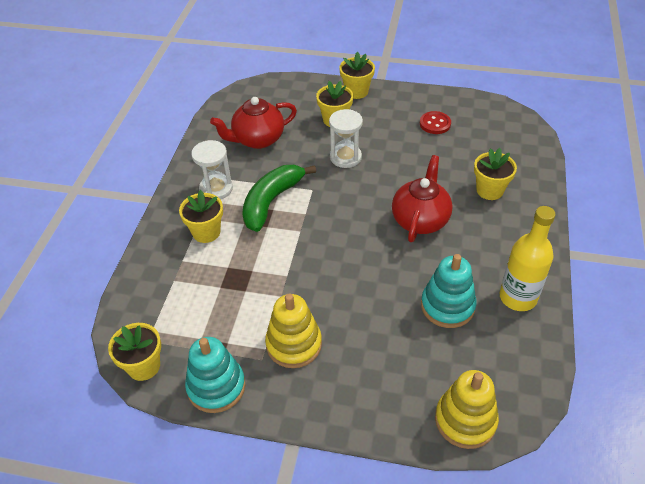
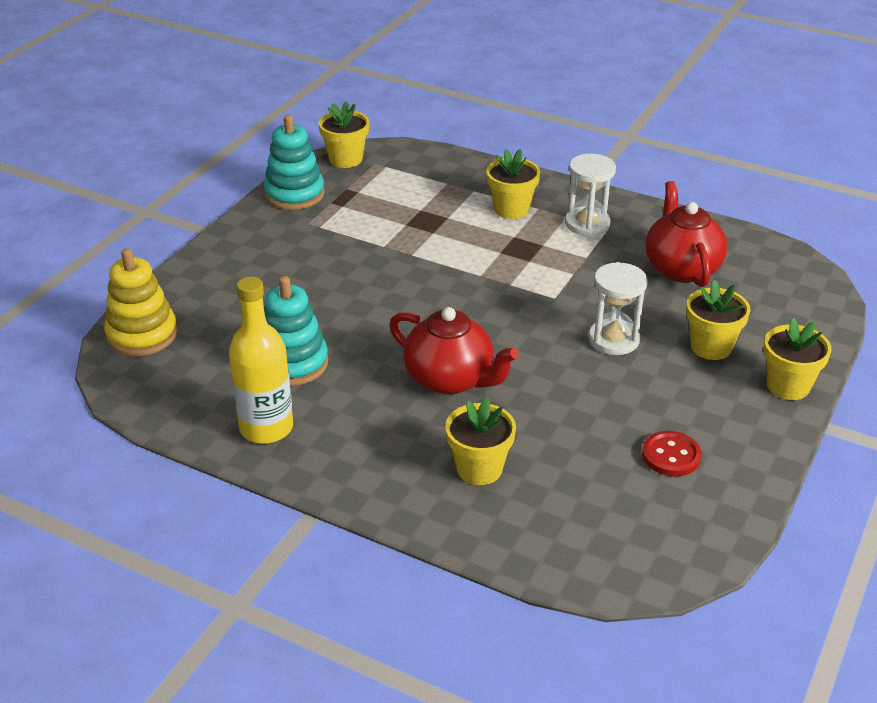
camera: 105 degrees right, 10 degrees down
green banana [242,165,316,232] -> none
yellow stacking toy [265,294,322,368] -> none

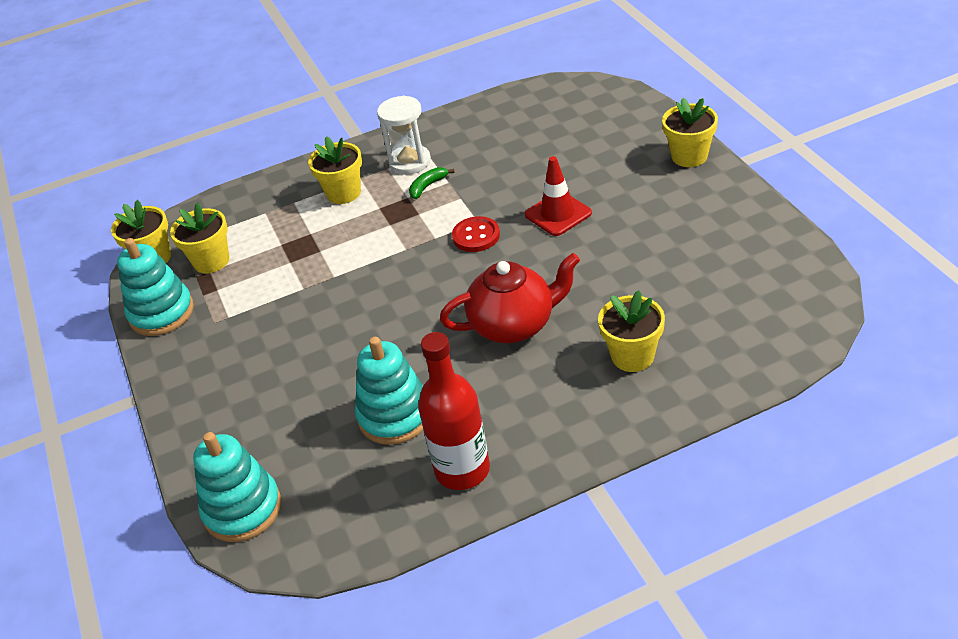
camera: 45 degrees left, 5 degrees up
yellow stacking toy [104,248,178,356] -> turquoise stacking toy [193,432,281,542]
yellow bottle [229,277,293,444] -> red bottle [418,332,490,490]
white hourglass [589,262,648,355] -> red traffic cone [525,156,592,236]
red button [642,431,702,476] -> red button moved to [452,216,500,252]
red teapot [645,181,727,287] -> none
yellow flower pot [686,280,750,360] -> yellow flower pot moved to [170,202,229,273]
none -> green banana [409,167,455,199]

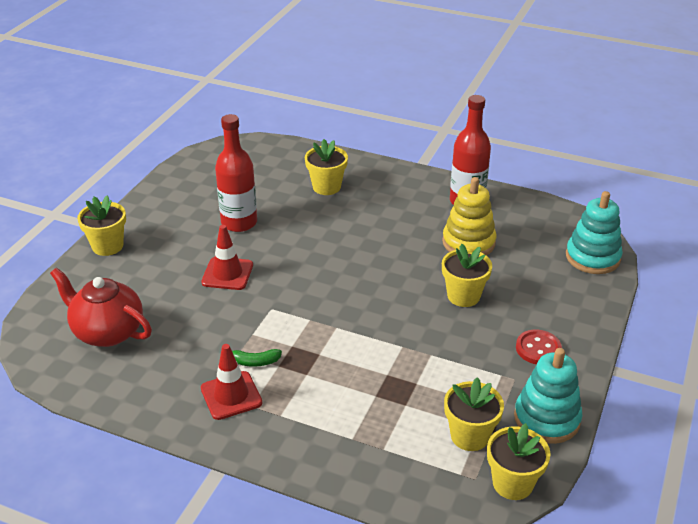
camera: 140 degrees left, 5 degrees down
yellow flower pot [308,136,362,204] -> yellow flower pot moved to [442,244,492,307]
turquoise stacking toy [355,337,423,445] -> yellow stacking toy [442,177,496,256]
white hourglass [377,96,431,175] -> red traffic cone [201,344,262,420]
red teapot [440,253,580,343] -> red teapot moved to [50,268,152,347]
red button [452,216,500,252] -> red button moved to [516,330,562,364]
none -> red bottle [215,114,257,232]

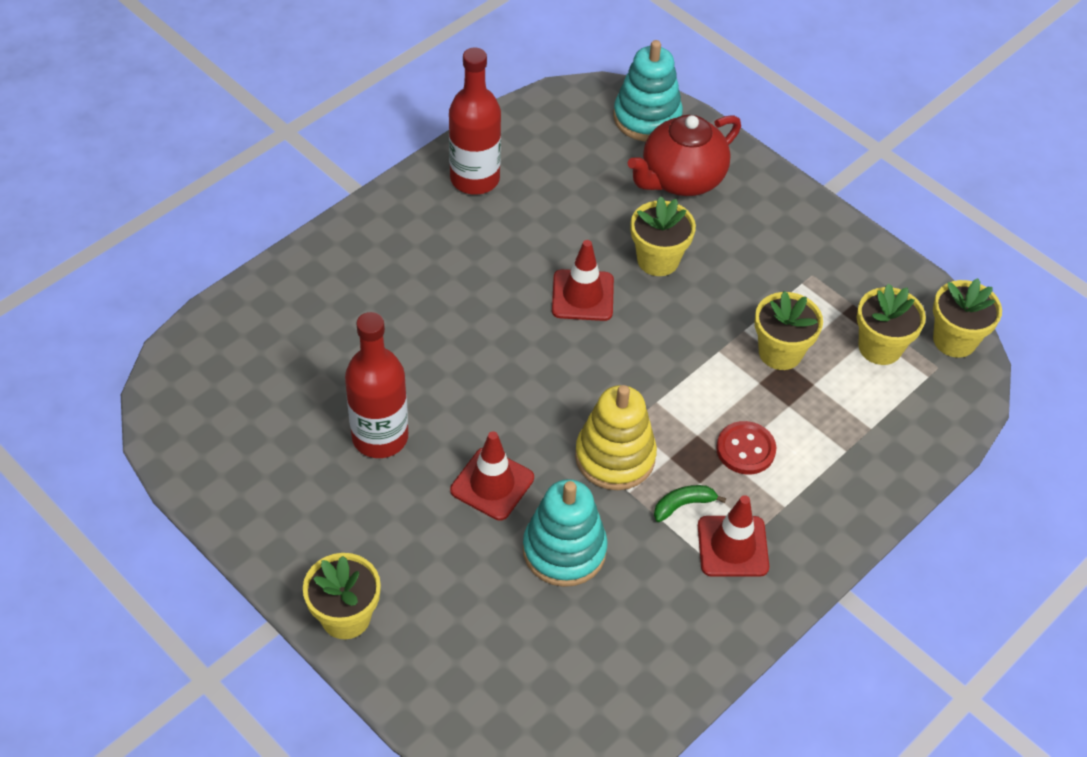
camera: 70 degrees left, 15 degrees up
red teapot [50,268,152,347] -> red teapot moved to [628,115,741,196]
green banana [232,349,282,367] -> green banana turned 135 degrees counterclockwise [654,485,726,522]
yellow flower pot [305,139,348,195] -> yellow flower pot moved to [755,291,823,370]
yellow stacking toy [442,177,496,256] -> yellow stacking toy moved to [575,385,657,490]
turquoise stacking toy [514,348,582,444] -> turquoise stacking toy moved to [523,479,608,587]
red button [516,330,562,364] -> red button moved to [716,421,776,475]
none -> red traffic cone [552,240,614,321]

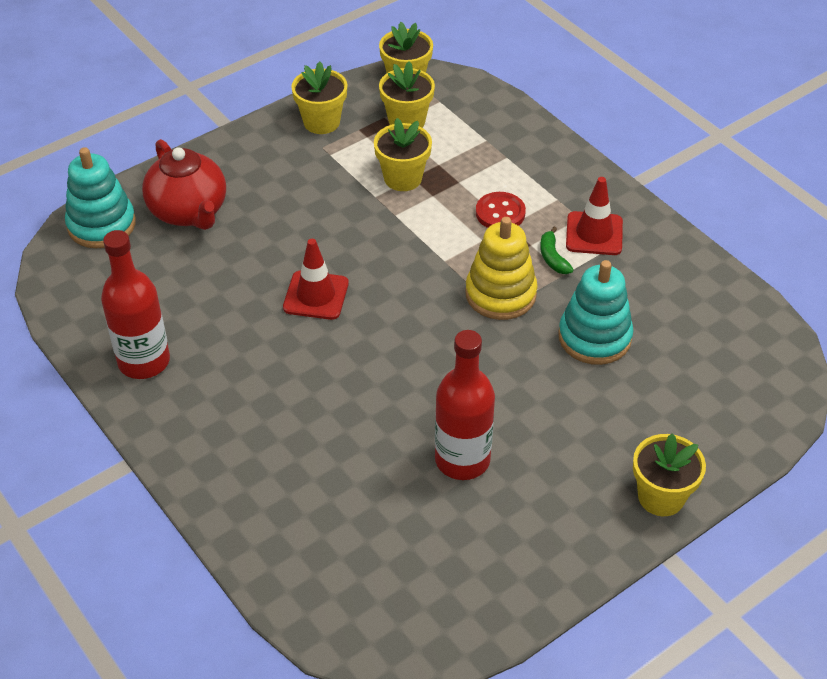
camera: 80 degrees left, 5 degrees down
red traffic cone [450,431,534,520] -> none
yellow flower pot [631,196,696,276] -> yellow flower pot moved to [291,61,347,134]

